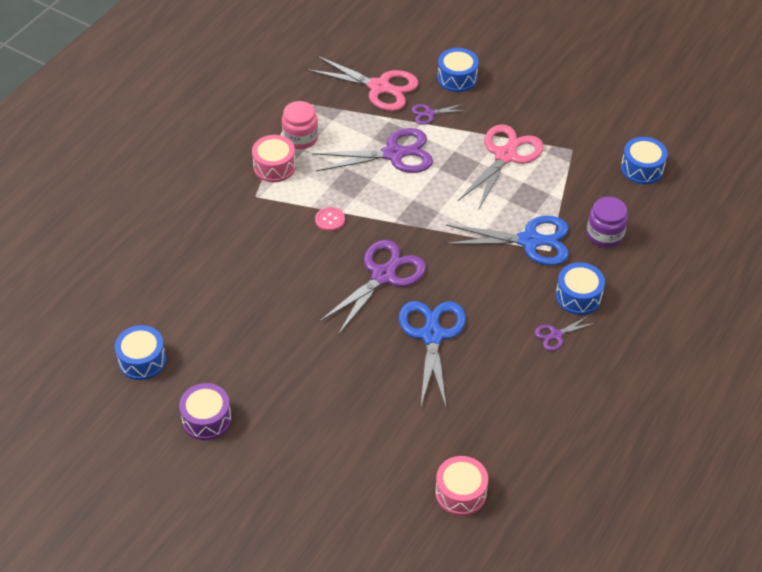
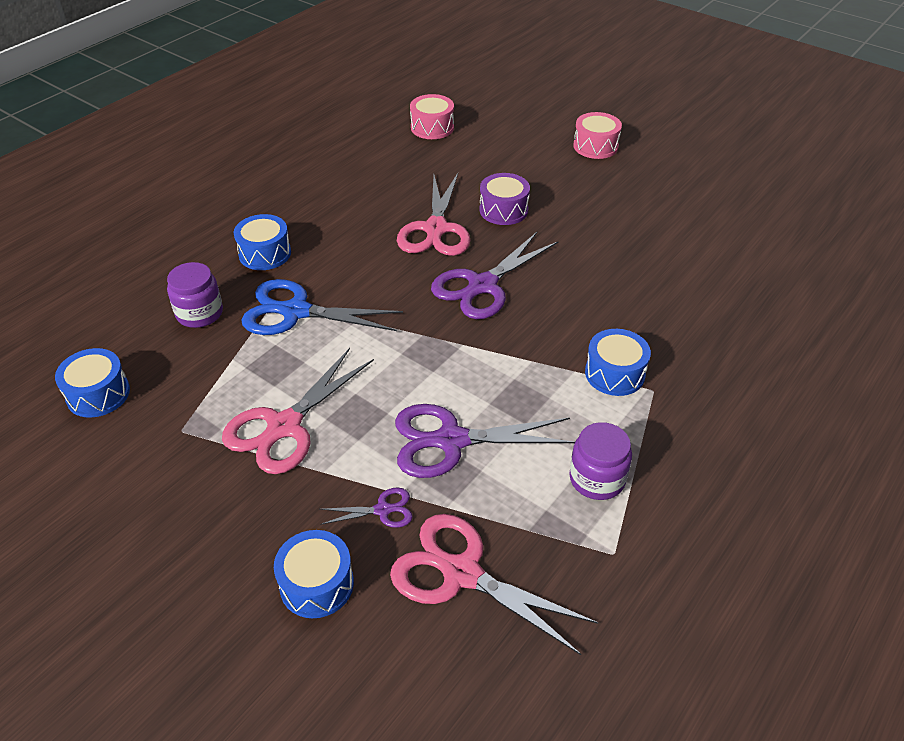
camera: 175 degrees left, 5 degrees down
blue drum [115,325,167,380] -> blue drum moved to [585,329,651,396]
purple drum [179,383,232,440] -> purple drum moved to [479,173,530,225]
pink drum [252,135,296,182] -> pink drum moved to [574,112,622,159]
pink jar [282,101,318,149] -> purple jar [569,422,632,500]
pink button [315,207,345,232] -> none
blue scissors [399,301,466,410] -> pink scissors [397,173,470,256]
purple scissors [535,316,595,351] -> none

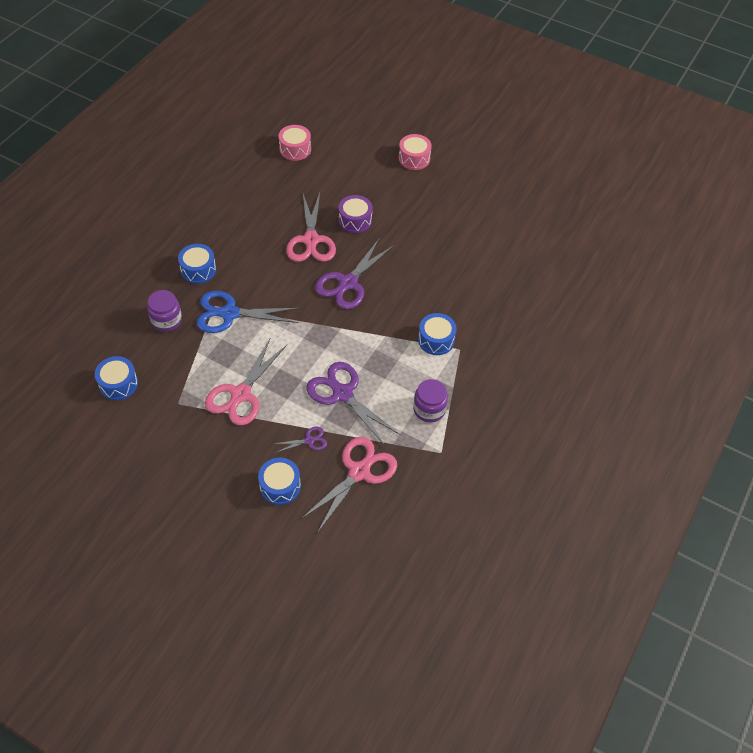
camera: 10 degrees left, 10 degrees up
pink scissors [390,514,598,655] -> pink scissors turned 105 degrees clockwise [301,437,397,532]
purple scissors [395,404,575,478] -> purple scissors turned 60 degrees clockwise [307,362,400,446]

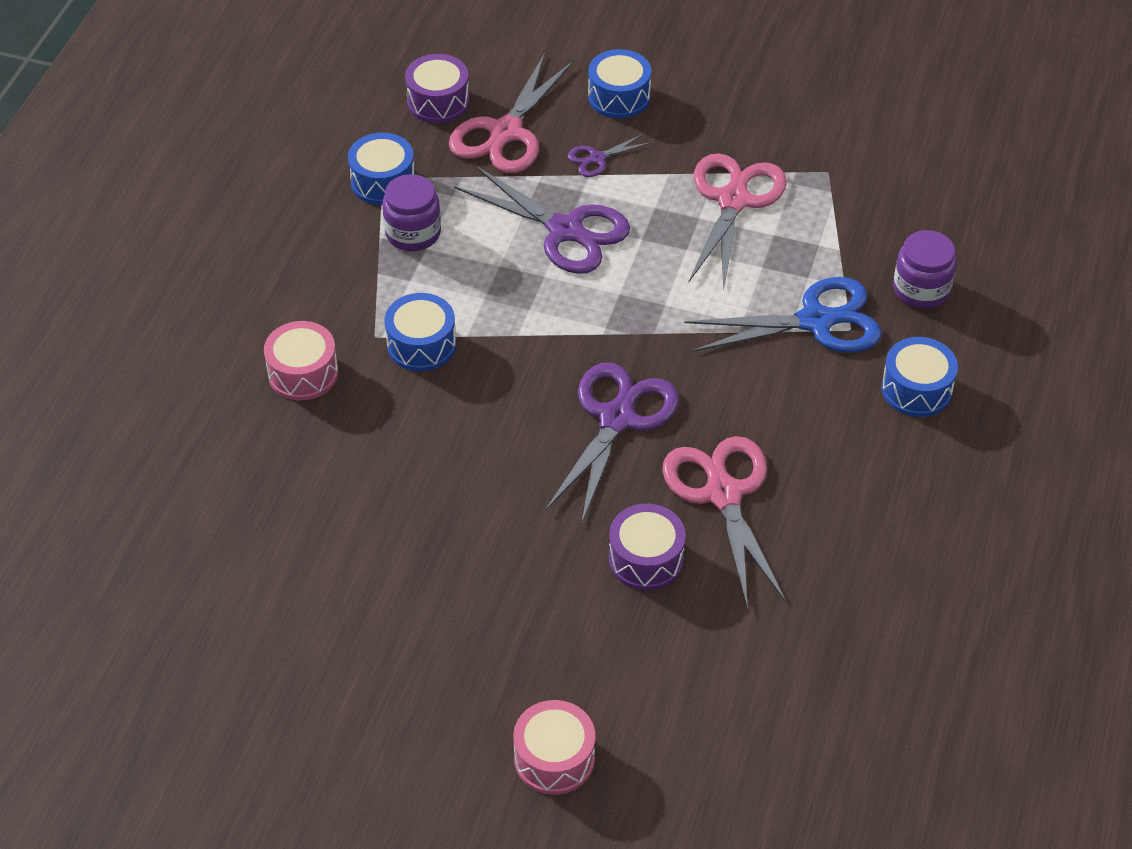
camera: 170 degrees right, 5 degrees down
blue drum [95,356,138,400] -> blue drum moved to [348,132,415,205]
pink drum [279,125,311,161] -> pink drum moved to [264,321,338,401]
none -> purple drum [405,54,470,123]

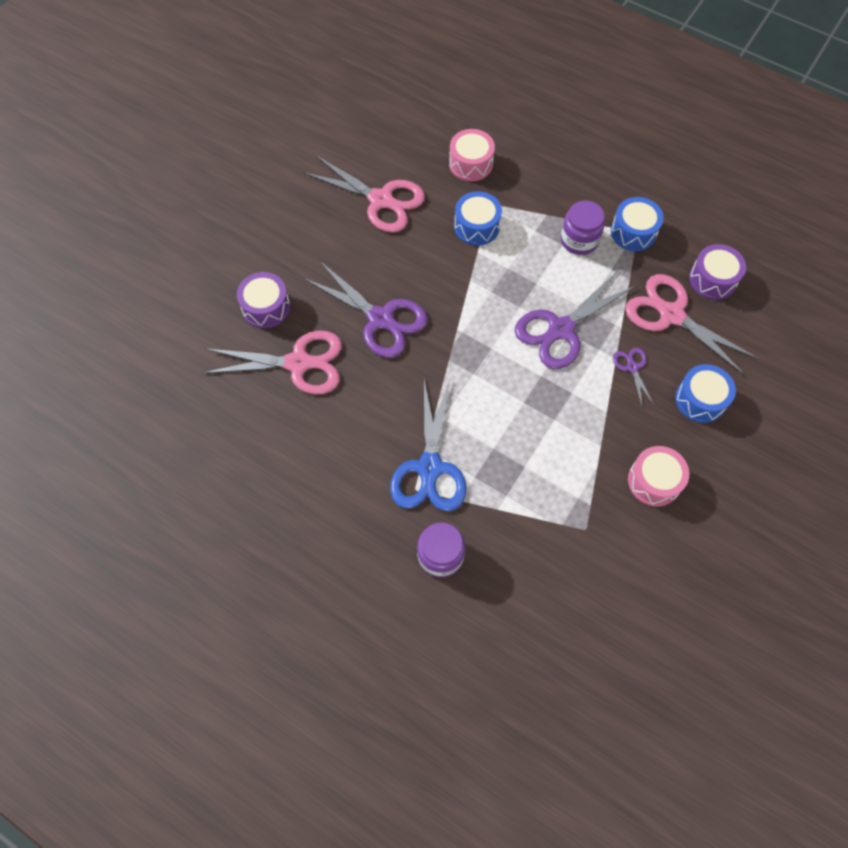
camera: 105 degrees right, 15 degrees up
pink drum [513,700,595,795] -> pink drum moved to [628,446,689,506]
pink scissors [689,153,787,291] -> pink scissors moved to [303,156,425,233]
blue drum [881,337,958,417] -> none

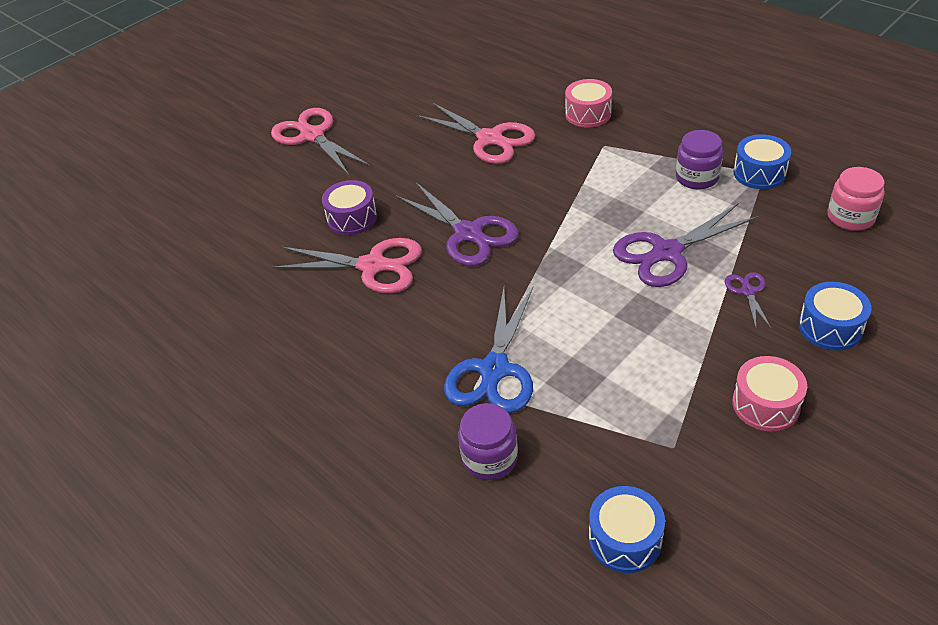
camera: 15 degrees right, 20 degrees down
blue drum [454,191,502,246] -> blue drum moved to [589,486,665,573]
pink scissors [625,274,759,376] -> pink scissors moved to [271,108,370,175]
purple drum [689,244,746,300] -> pink jar [828,167,884,231]

